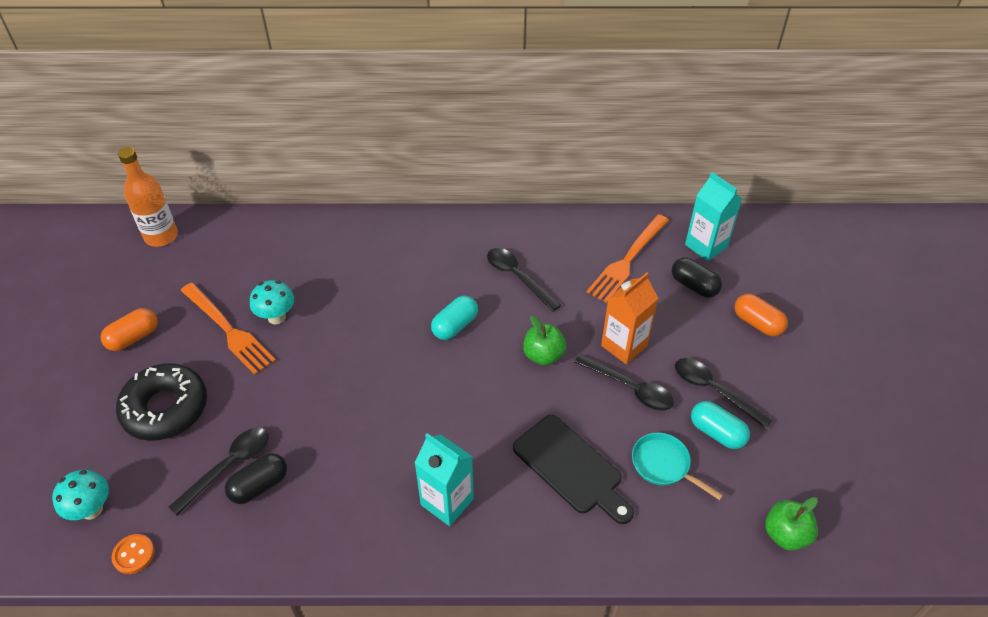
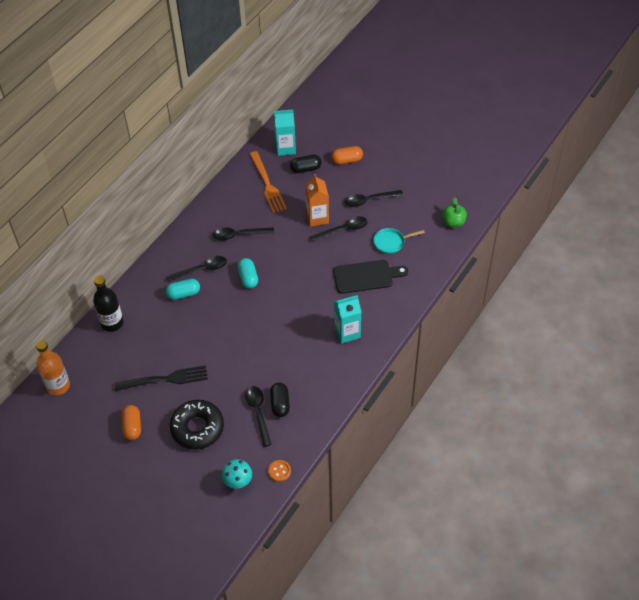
camera: 55 degrees left, 5 degrees up
orange fork [180,283,276,375] -> black fork [115,365,208,391]
turquoise mushroom [250,280,294,324] -> none
green apple [523,316,566,366] -> none
turquoise capsule [691,401,750,449] -> turquoise capsule moved to [166,279,200,300]
none -> black bottle [93,276,124,332]
none -> black spoon [166,256,227,282]

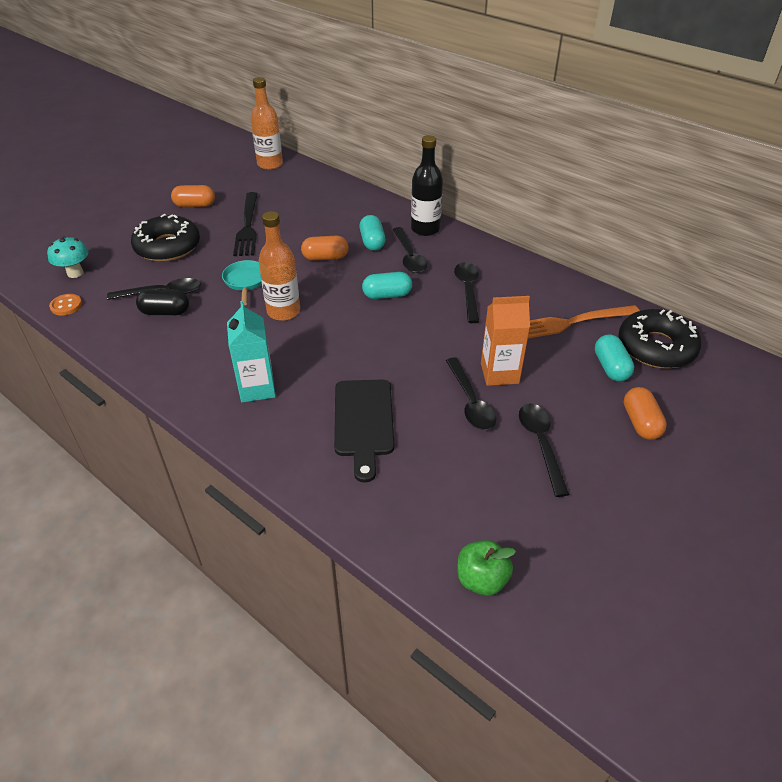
camera: 95 degrees right, 10 degrees down
black bottle [93,276,124,332] -> black bottle moved to [411,135,443,236]
turquoise carton [274,110,296,156] -> black donut [618,309,701,369]
black capsule [290,154,322,173] -> turquoise capsule [595,334,634,381]
turquoise pan [374,228,425,254] -> turquoise pan moved to [222,260,262,305]
none -> orange bottle [258,211,300,321]
none -> orange capsule [301,236,349,261]

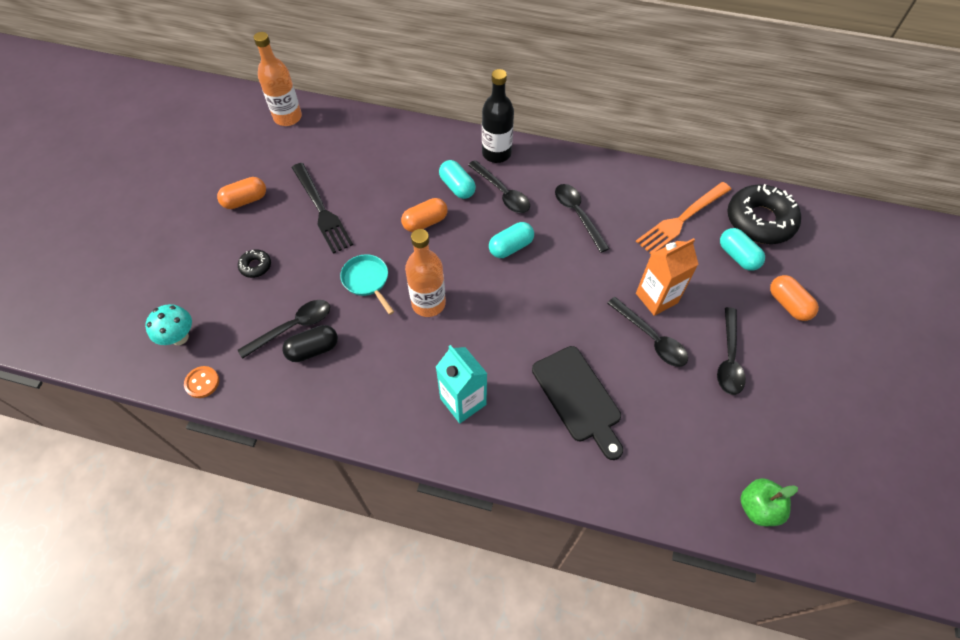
camera: 25 degrees left, 15 degrees up
black donut [131,214,200,262] -> black donut [238,249,271,278], size x0.44
black spoon [519,404,569,497] -> black spoon turned 135 degrees counterclockwise [717,307,746,395]

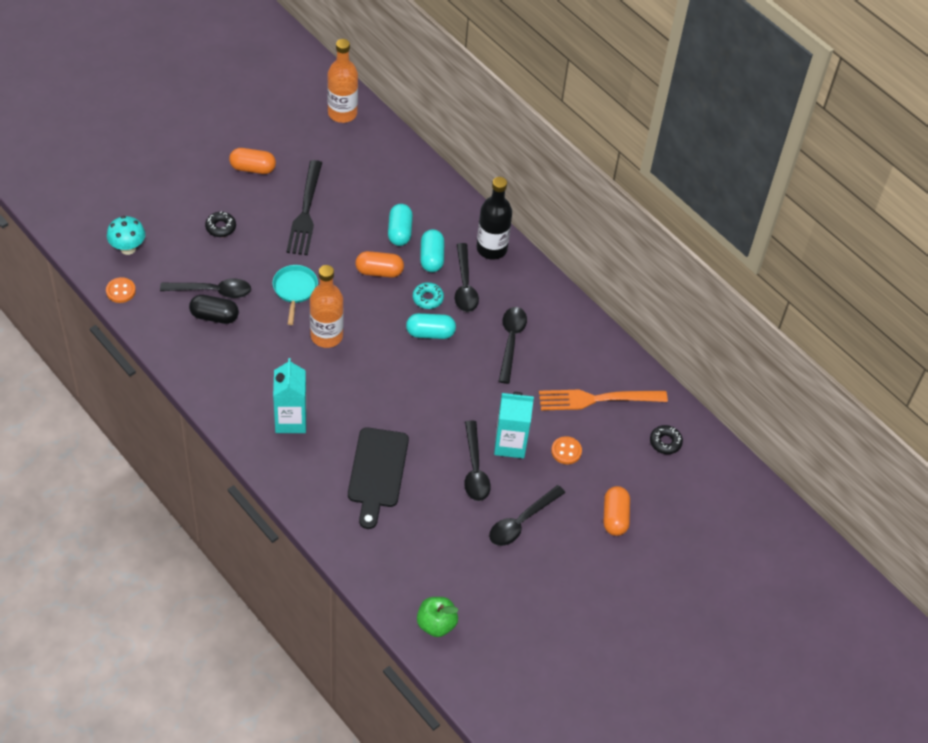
camera: 30 degrees right, 5 degrees down
orange carton [636,238,699,316] -> turquoise carton [494,392,534,458]
turquoise capsule [720,228,765,271] -> turquoise capsule moved to [388,204,413,246]
black donut [727,184,801,244] -> black donut [650,425,683,454], size x0.44
none -> turquoise donut [413,282,444,309]
none -> orange button [551,436,582,464]

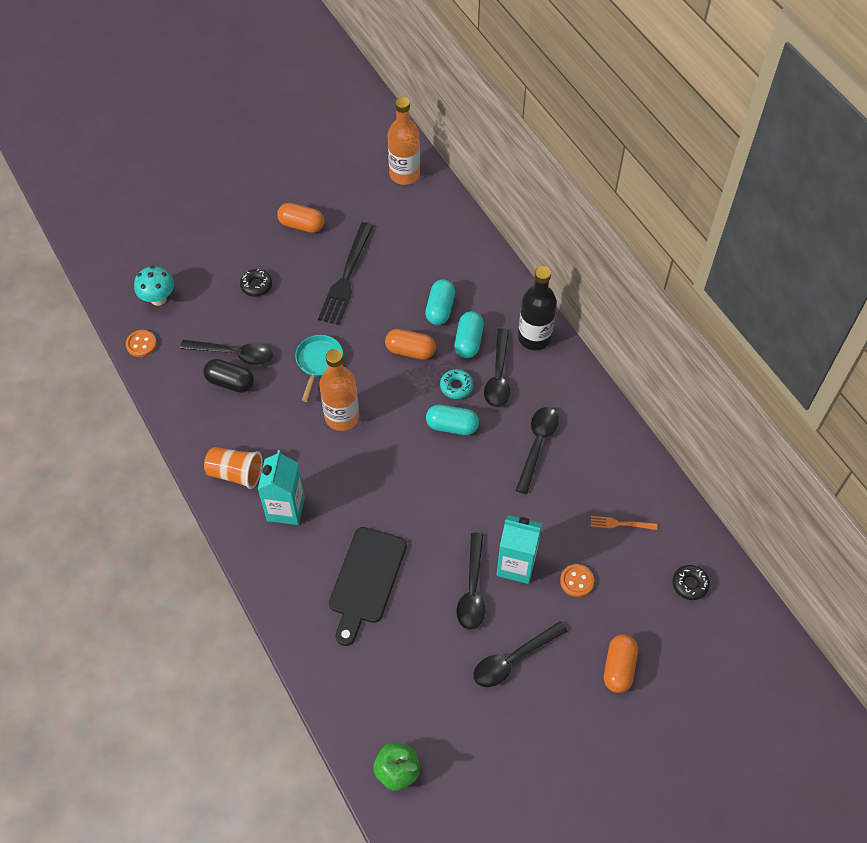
camera: 15 degrees right, 5 degrees up
orange fork [539,390,668,411] -> orange fork [591,516,657,530], size x0.47
none -> orange cup [204,447,263,489]

